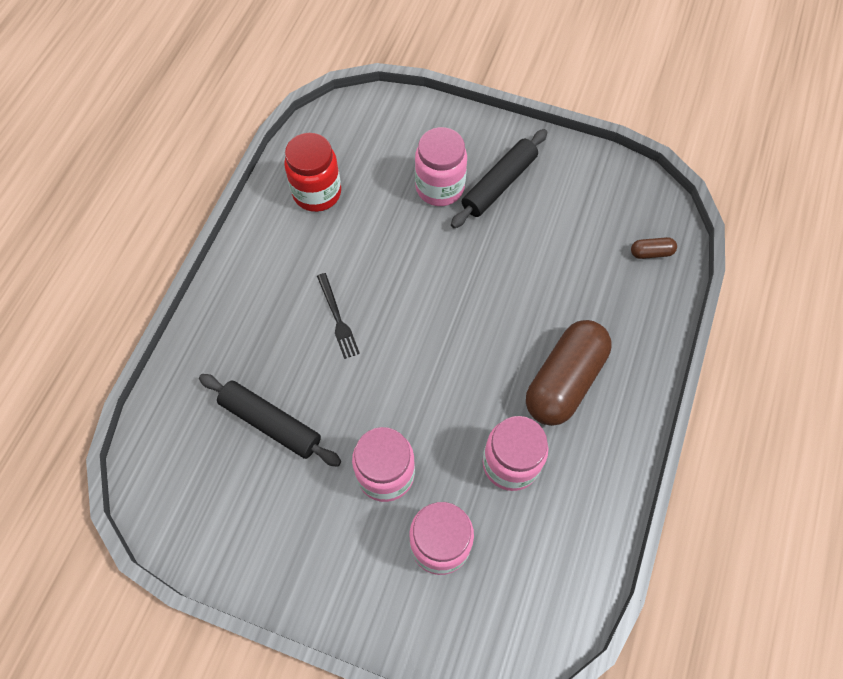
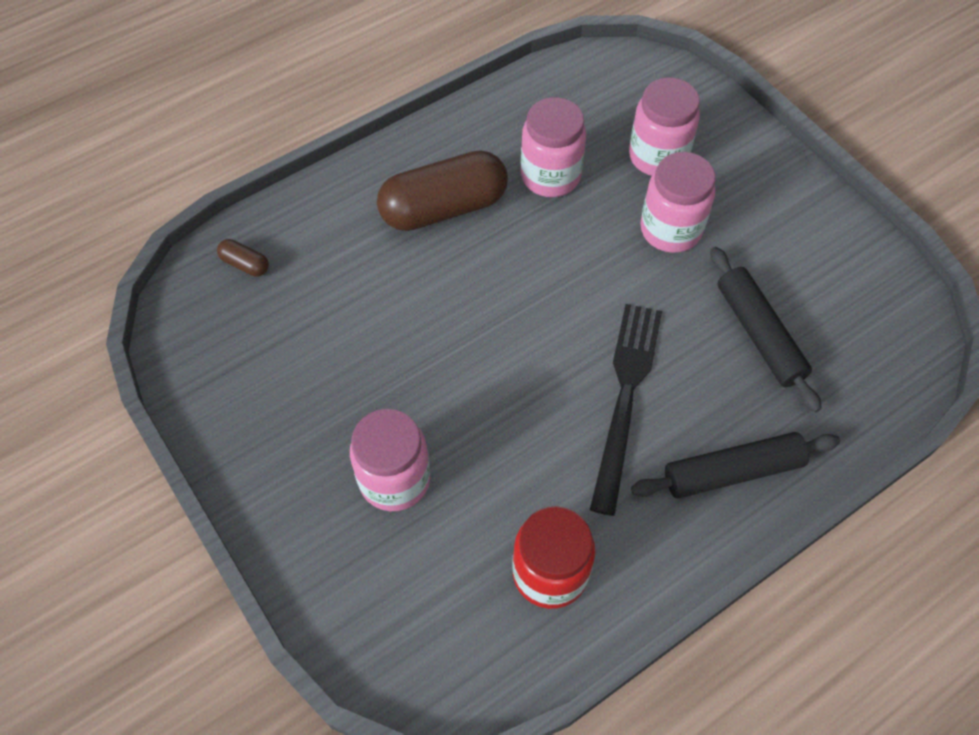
camera: 145 degrees left, 5 degrees down
black fork [317,273,360,359] -> black fork [590,304,662,516], size x1.87
black rolling pin [451,129,547,228] -> black rolling pin moved to [631,432,840,498]

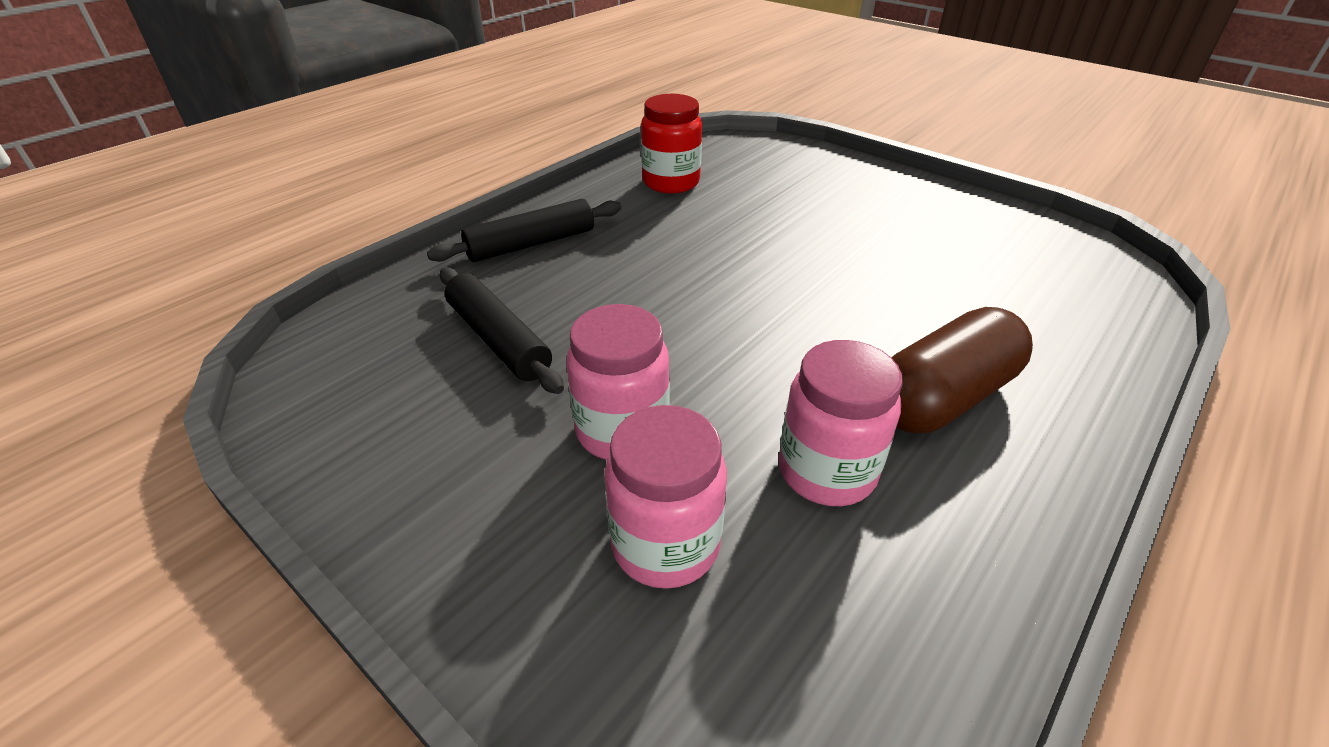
camera: 165 degrees right, 20 degrees down
brown capsule [217,239,269,277] -> none
pink jar [350,409,430,511] -> none
black fork [590,304,662,516] -> none

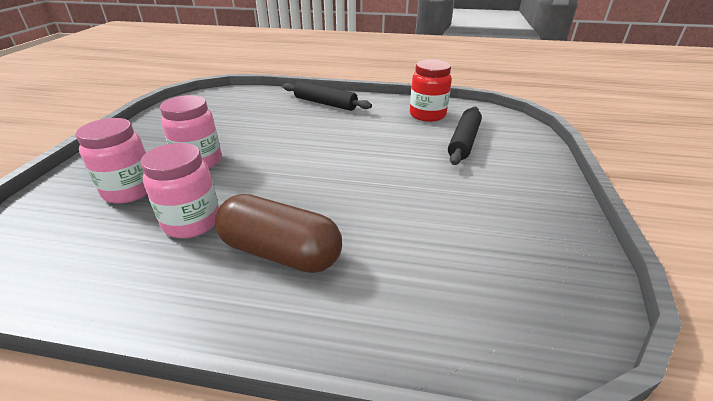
camera: 60 degrees right, 5 degrees down
black rolling pin [440,267,564,394] -> black rolling pin moved to [448,107,482,165]

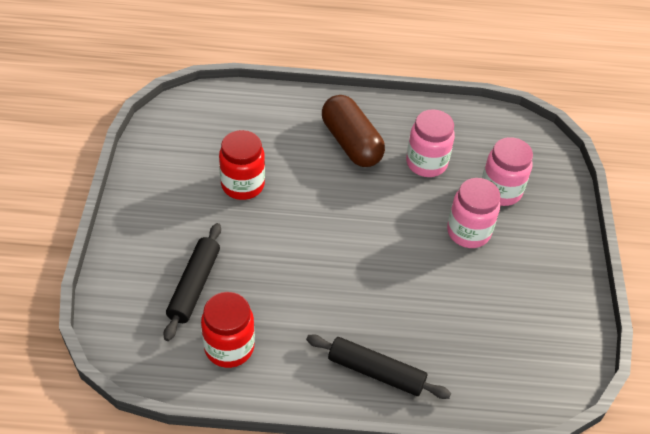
camera: 170 degrees right, 15 degrees up
brown capsule [215,194,342,273] -> brown capsule turned 45 degrees clockwise [322,95,385,167]
none -> red jar [219,130,265,200]

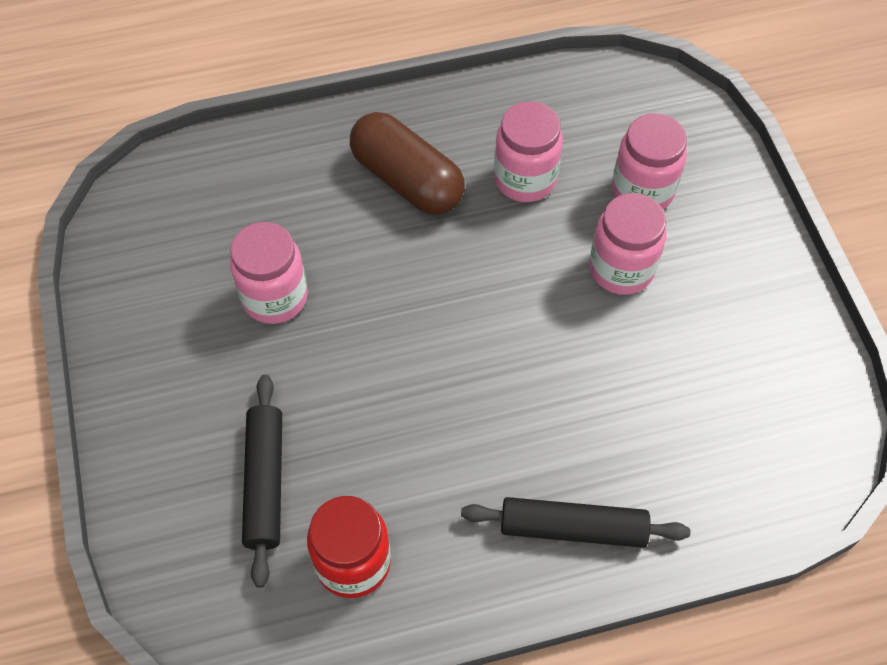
camera: 15 degrees left, 10 degrees up
red jar [219,130,265,200] -> pink jar [230,222,308,324]

